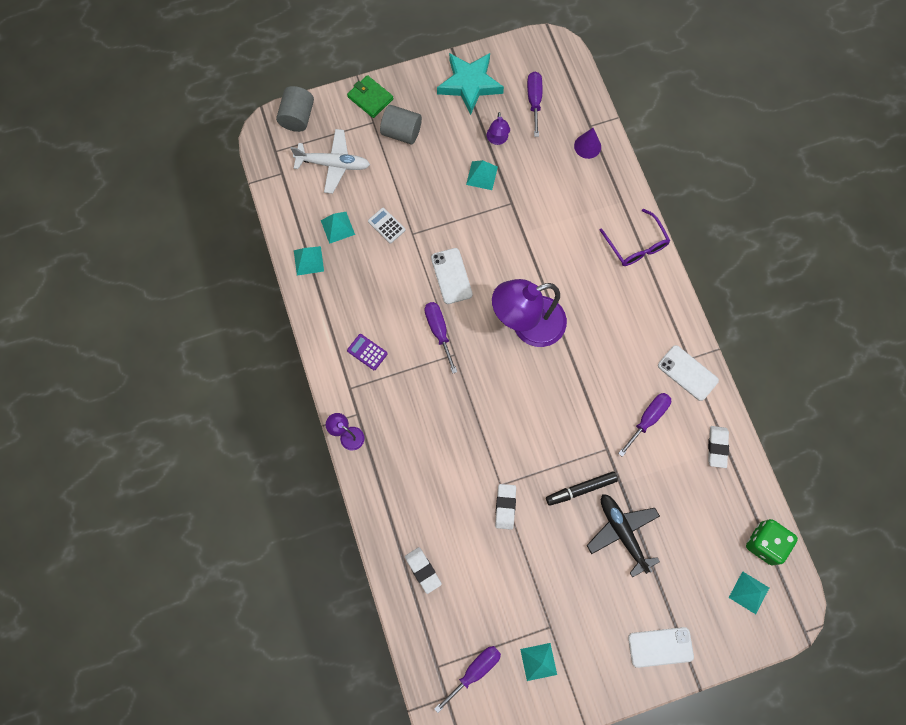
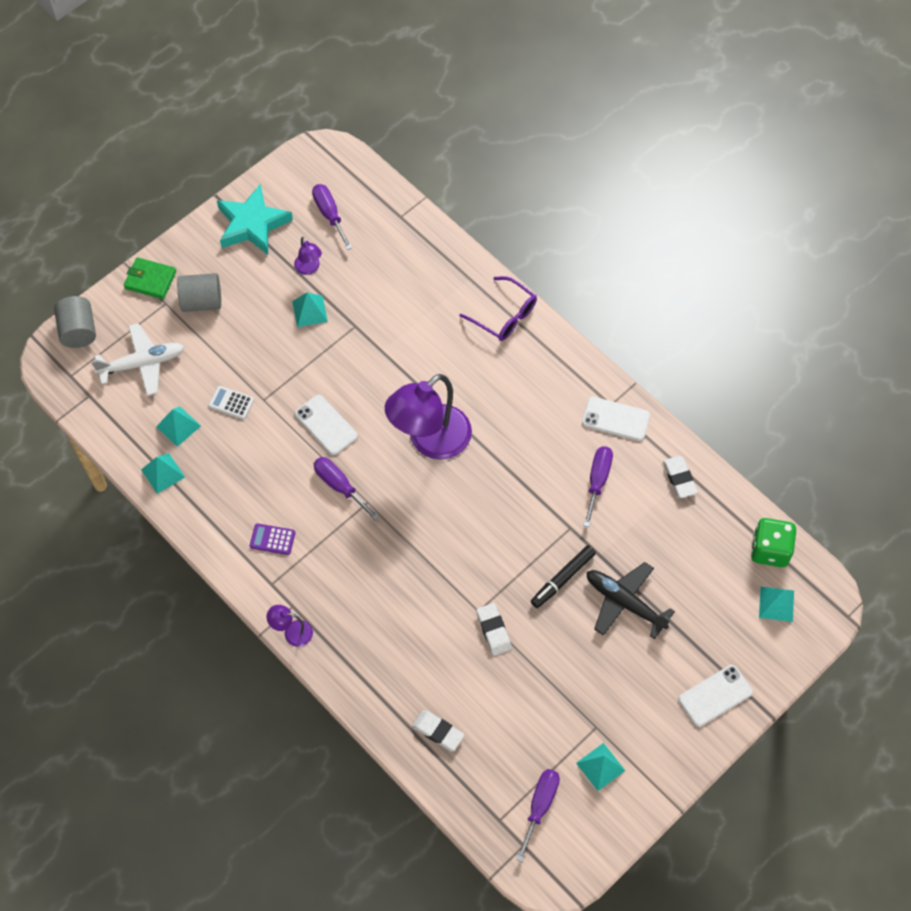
camera: 25 degrees left, 10 degrees down
purple cone [574,128,601,159] -> none

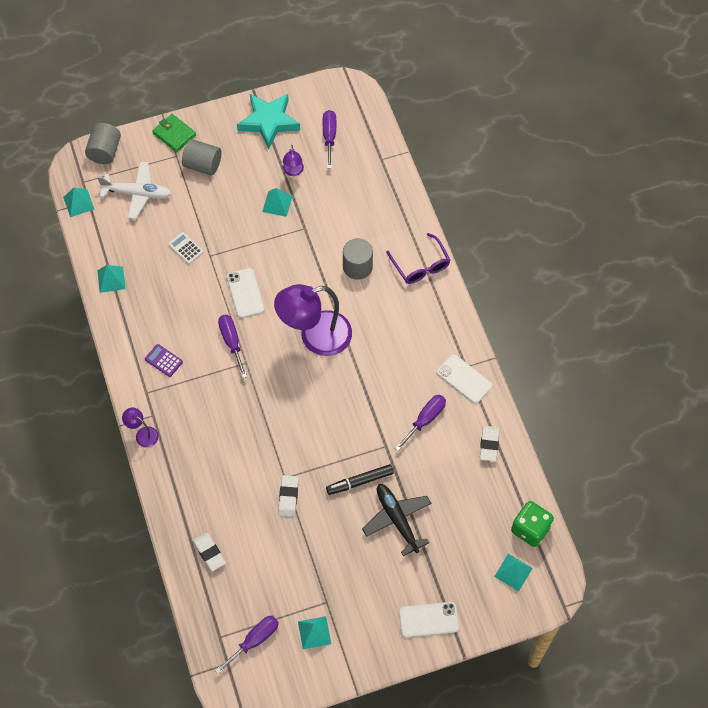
camera: 25 degrees right, 0 degrees up
turquoise pyramid [156,406,201,447] -> turquoise pyramid moved to [63,187,95,217]
none -> grey cylinder [343,238,373,280]

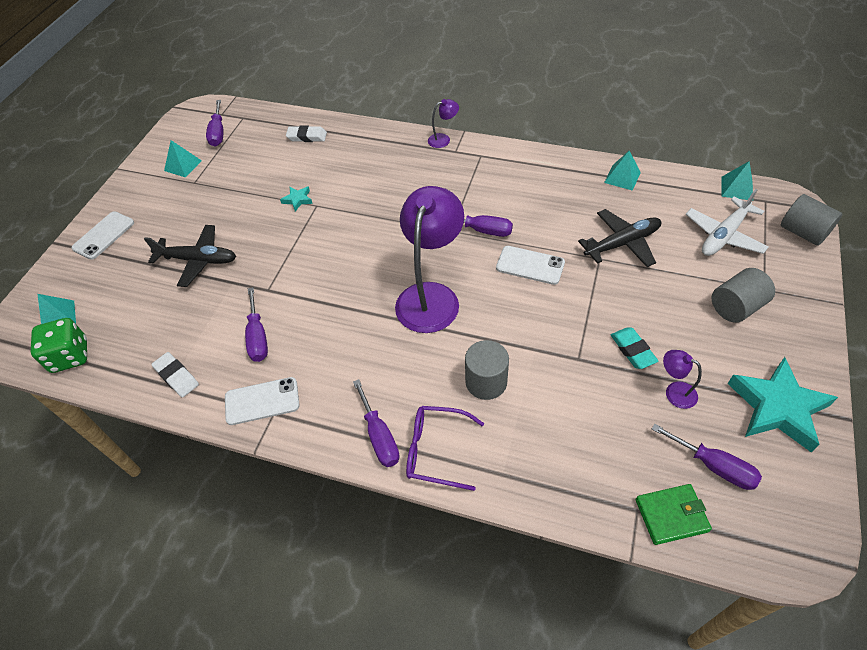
camera: 130 degrees right, 10 degrees down
purple calculator [145,344,183,377] -> none
green wallet [152,114,196,152] -> green wallet moved to [636,484,712,545]
white calculator [168,232,203,264] -> black plane [578,209,661,267]
turquoise pyramid [262,188,293,217] -> turquoise eraser [611,327,658,369]
white eraser [278,475,299,517] -> turquoise star [280,186,313,211]
black marker [326,464,394,495] -> none
none -> purple screwdriver [353,379,400,467]

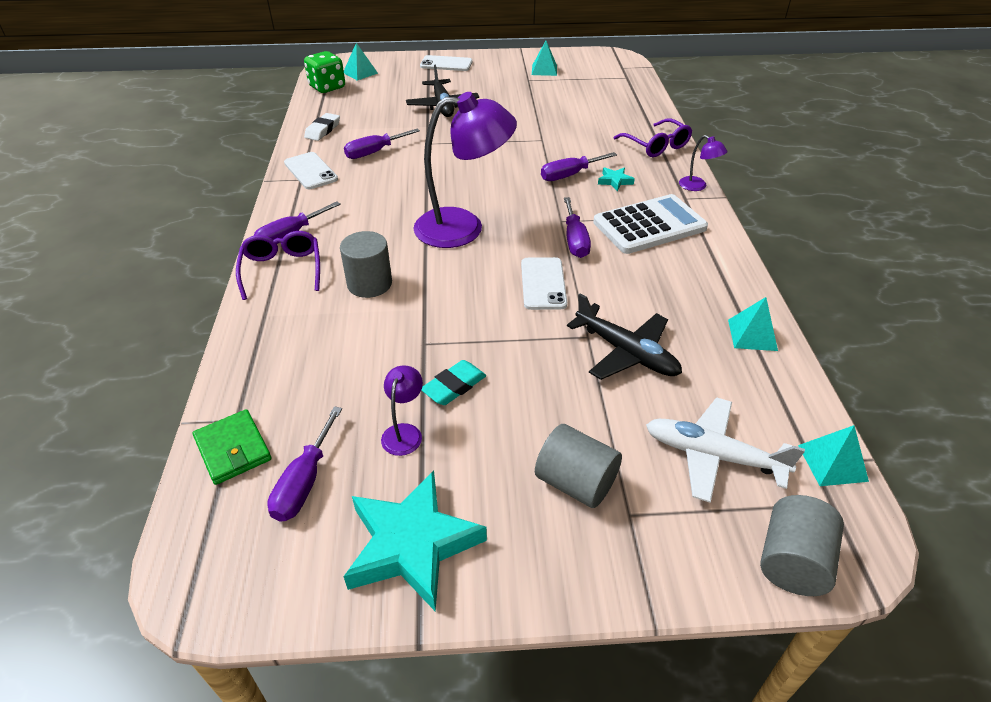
camera: 65 degrees right, 10 degrees down
purple screwdriver [206,100,223,147] -> purple screwdriver moved to [541,152,617,181]
turquoise star [280,186,313,211] -> turquoise star moved to [598,167,635,191]
white eraser [286,126,327,142] -> none
none -> white calculator [593,194,708,254]
none -> purple glasses [613,118,692,157]

